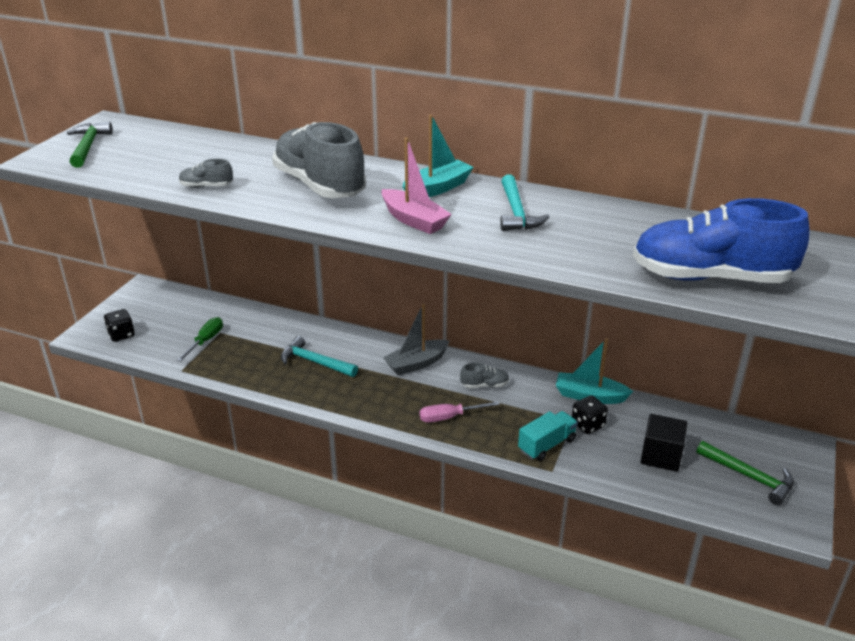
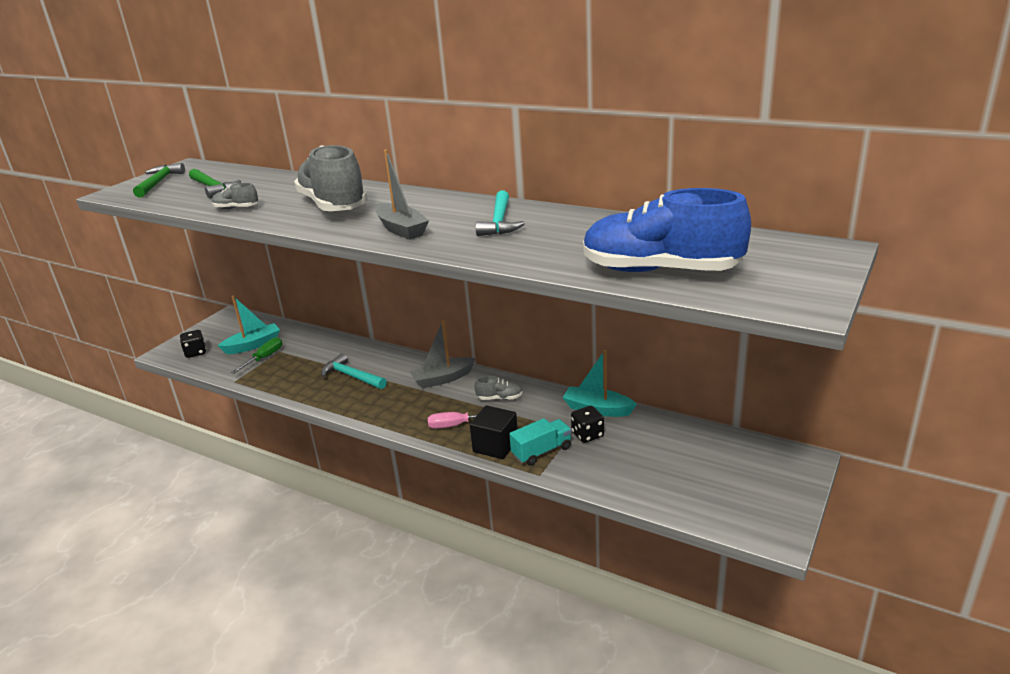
camera: 10 degrees right, 5 degrees down
pink boat [381,137,452,234] -> grey boat [375,149,429,240]
turquoise boat [402,115,474,197] -> turquoise boat moved to [218,296,280,354]
black cube [641,414,687,472] -> black cube moved to [470,405,518,459]
green hammer [696,441,794,505] -> green hammer moved to [189,169,241,199]

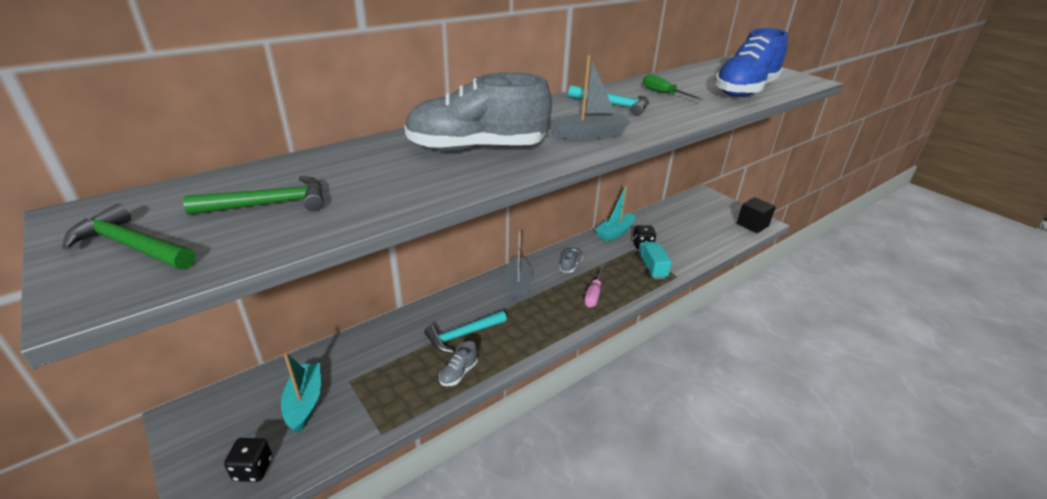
camera: 70 degrees left, 5 degrees up
grey shoe [212,183,258,209] -> grey shoe moved to [439,341,478,386]
green screwdriver [231,337,282,373] -> green screwdriver moved to [643,74,704,100]
black cube [470,405,518,459] -> black cube moved to [737,197,776,233]

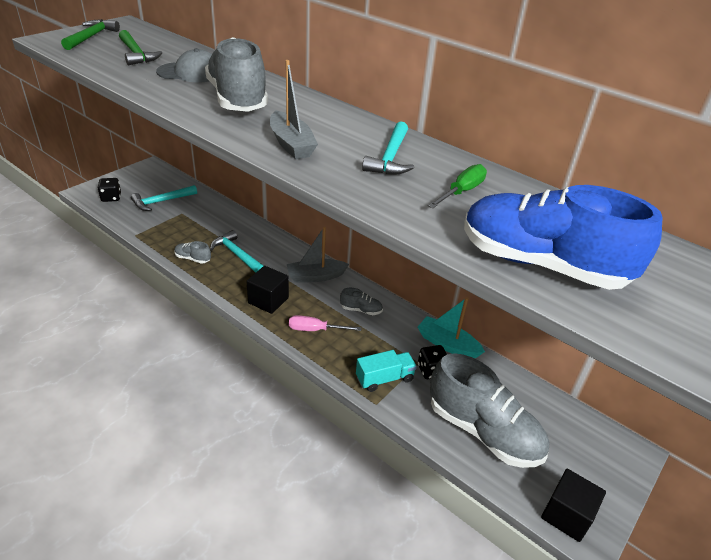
camera: 75 degrees right, 5 degrees up
turquoise boat [281,353,321,433] -> turquoise hammer [131,185,197,211]
none -> grey cap [156,48,212,82]
none -> black cube [246,266,289,314]
none -> grey shoe [430,353,549,468]

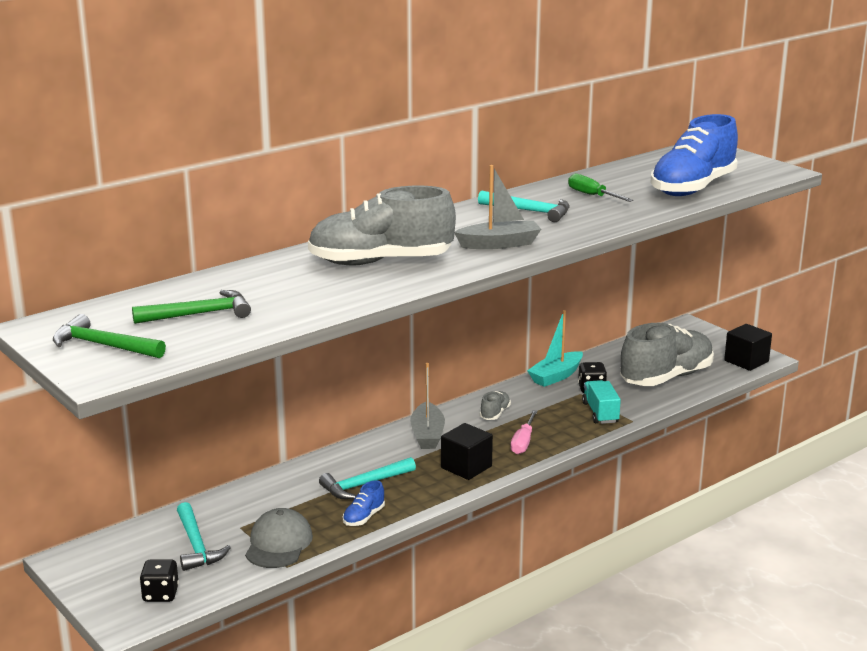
camera: 75 degrees left, 15 degrees down
grey cap [156,48,212,82] -> grey cap moved to [245,508,313,568]
grey shoe [174,241,211,264] -> blue shoe [343,480,385,526]

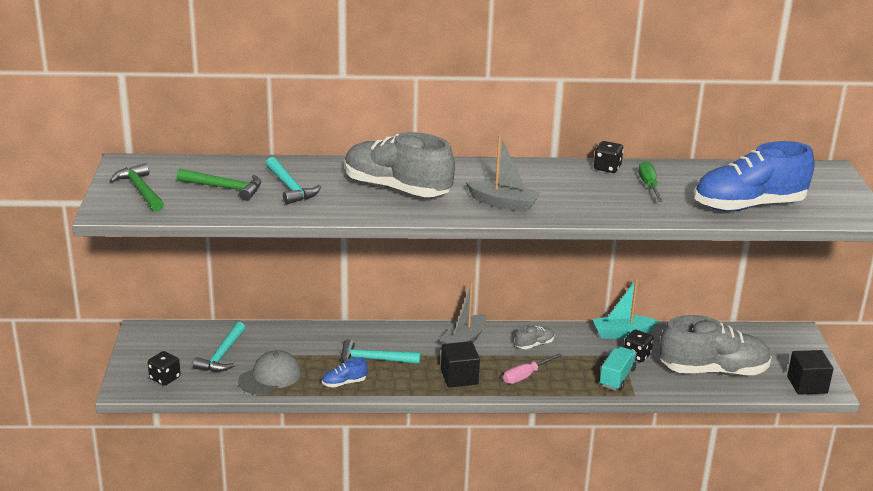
camera: 35 degrees right, 5 degrees up
turquoise hammer [478,191,570,222] -> turquoise hammer moved to [266,157,321,204]
none -> black dice [594,141,624,173]

